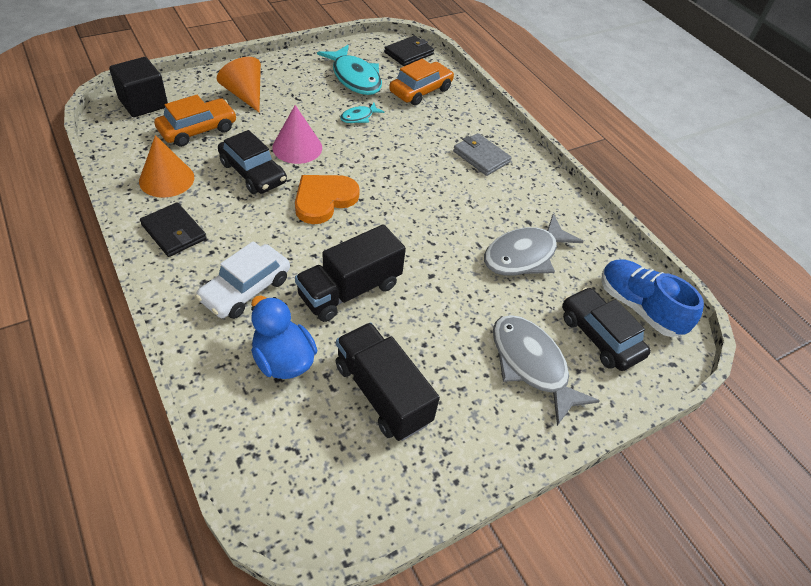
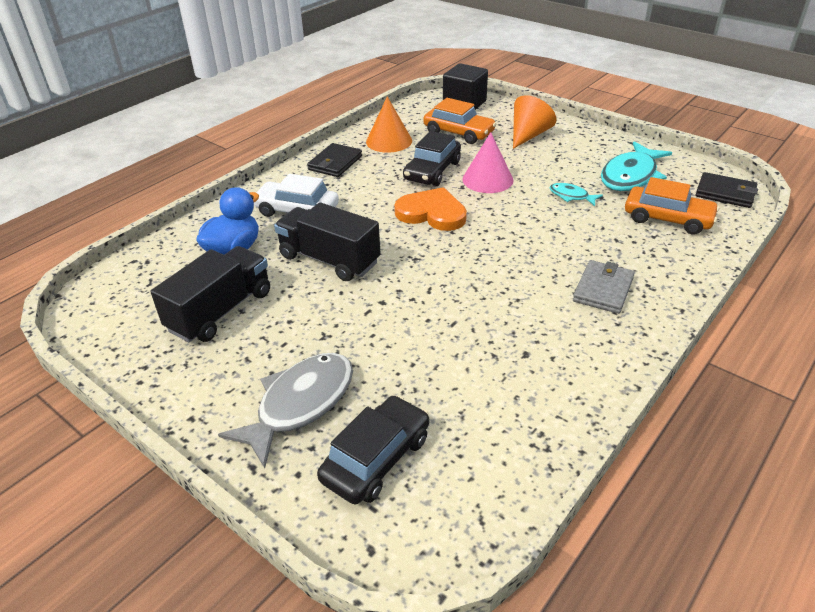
camera: 75 degrees right, 10 degrees down
grey fish [484,214,584,276] -> none
blue shoe [601,259,704,337] -> none

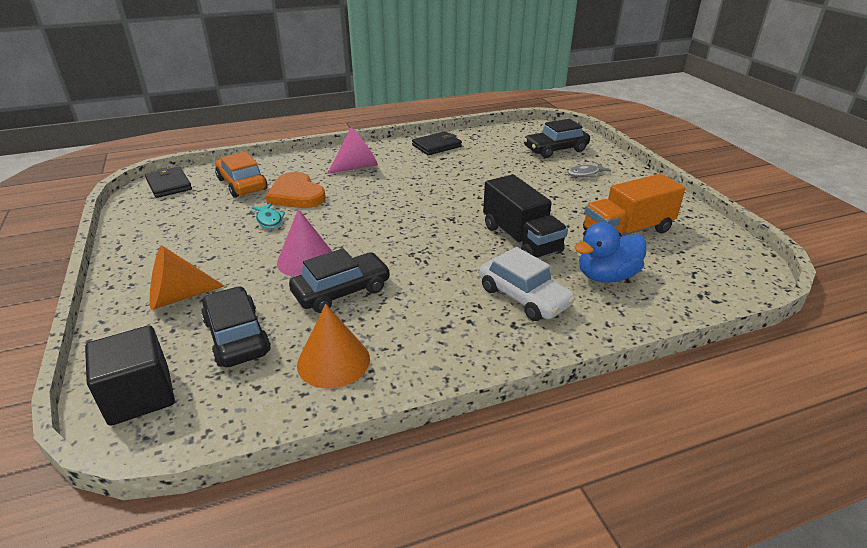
camera: 150 degrees left, 5 degrees down
black truck [151,246,270,342] -> orange truck [583,174,685,237]
grey fish [218,353,353,468] -> grey fish [568,163,611,177], size x0.49
black wallet [307,143,362,177] -> black wallet moved to [412,131,462,155]
orange heart [394,187,467,231] -> orange heart moved to [266,172,326,208]
orange car [423,98,496,144] -> black car [201,286,271,367]
grey wallet [573,260,635,314] -> pink cone [327,128,378,174]
turquoise fish [601,141,672,191] -> none

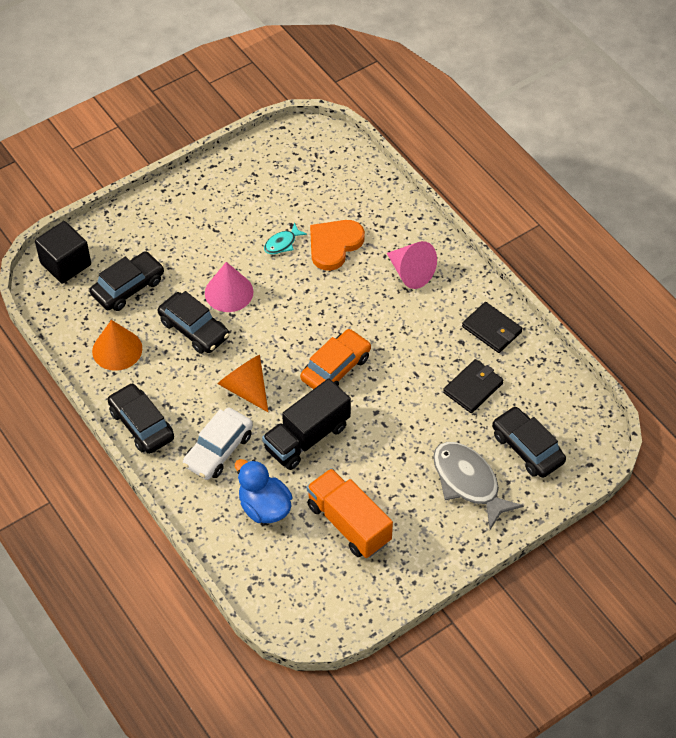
camera: 75 degrees right, 20 degrees up
black wallet [145,166,192,198] -> black wallet moved to [443,359,504,413]
orange cone [150,245,224,310] -> orange cone moved to [218,355,268,412]
orange car [215,152,267,198] -> orange car moved to [300,329,371,389]
grey fish [568,163,611,177] -> grey fish [433,442,524,529], size x2.03
none -> black car [108,383,174,454]

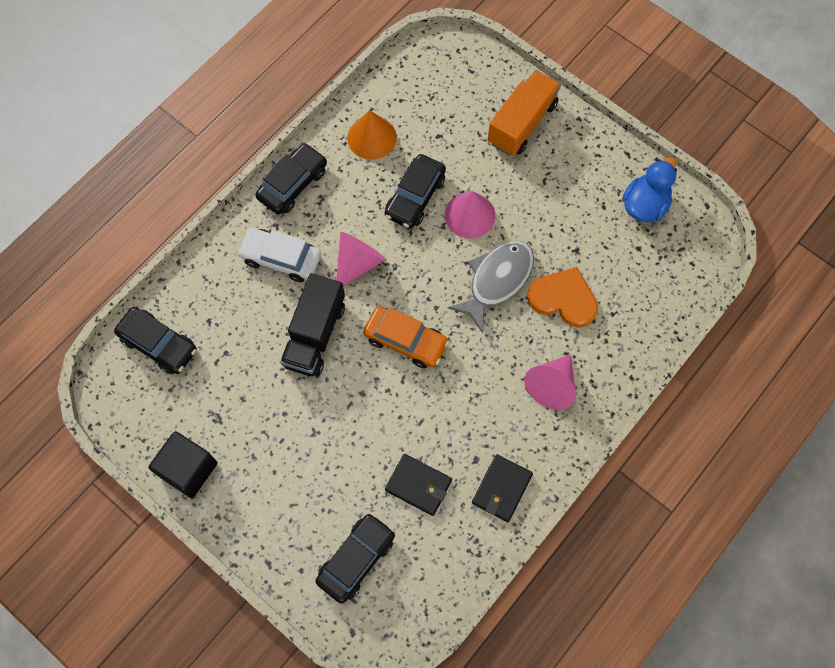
camera: 75 degrees right, 15 degrees up
black cube [35,221,91,283] -> black cube moved to [148,431,217,498]
black car [90,251,164,311] -> black car moved to [114,307,197,374]
orange cone [218,355,268,412] -> pink cone [336,232,386,286]
blue duck [235,459,292,523] -> blue duck moved to [622,157,677,222]
black truck [262,378,351,470] -> black truck turned 105 degrees counterclockwise [280,273,345,376]
turquoise fish [264,223,307,254] -> none
orange truck [307,468,393,558] -> orange truck moved to [487,70,561,156]
grey fish [433,442,524,529] -> grey fish moved to [448,241,534,333]

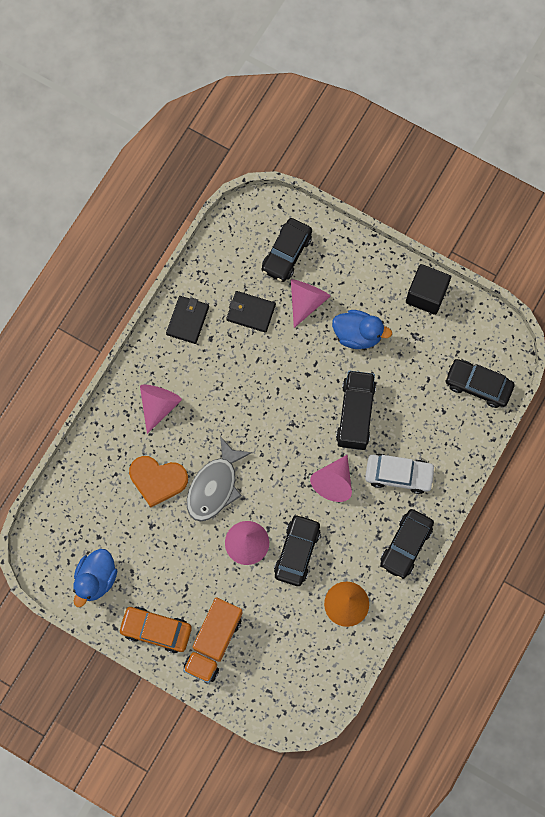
camera: 170 degrees right, 5 degrees up
orange car [363,306,449,368] -> orange car moved to [118,606,192,653]
none -> pink cone [291,279,331,328]
none -> blue duck [332,310,392,349]

